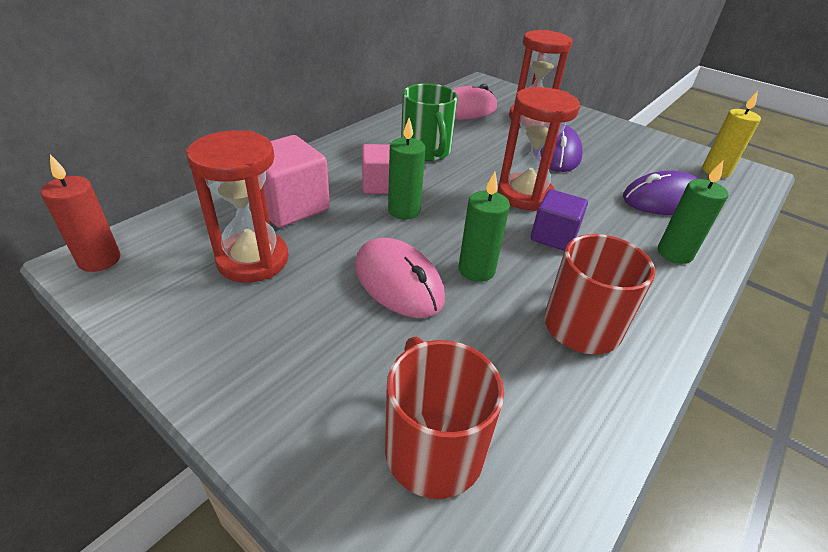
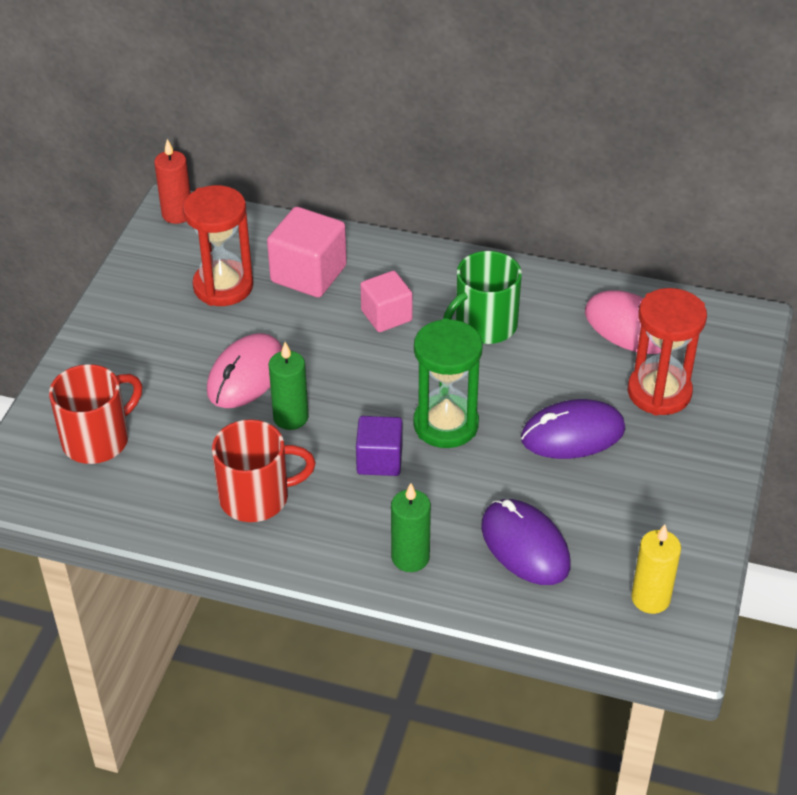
camera: 70 degrees right, 5 degrees up
green candle [388,118,425,219] -> none
red hourglass [498,87,580,211] -> green hourglass [413,318,483,448]

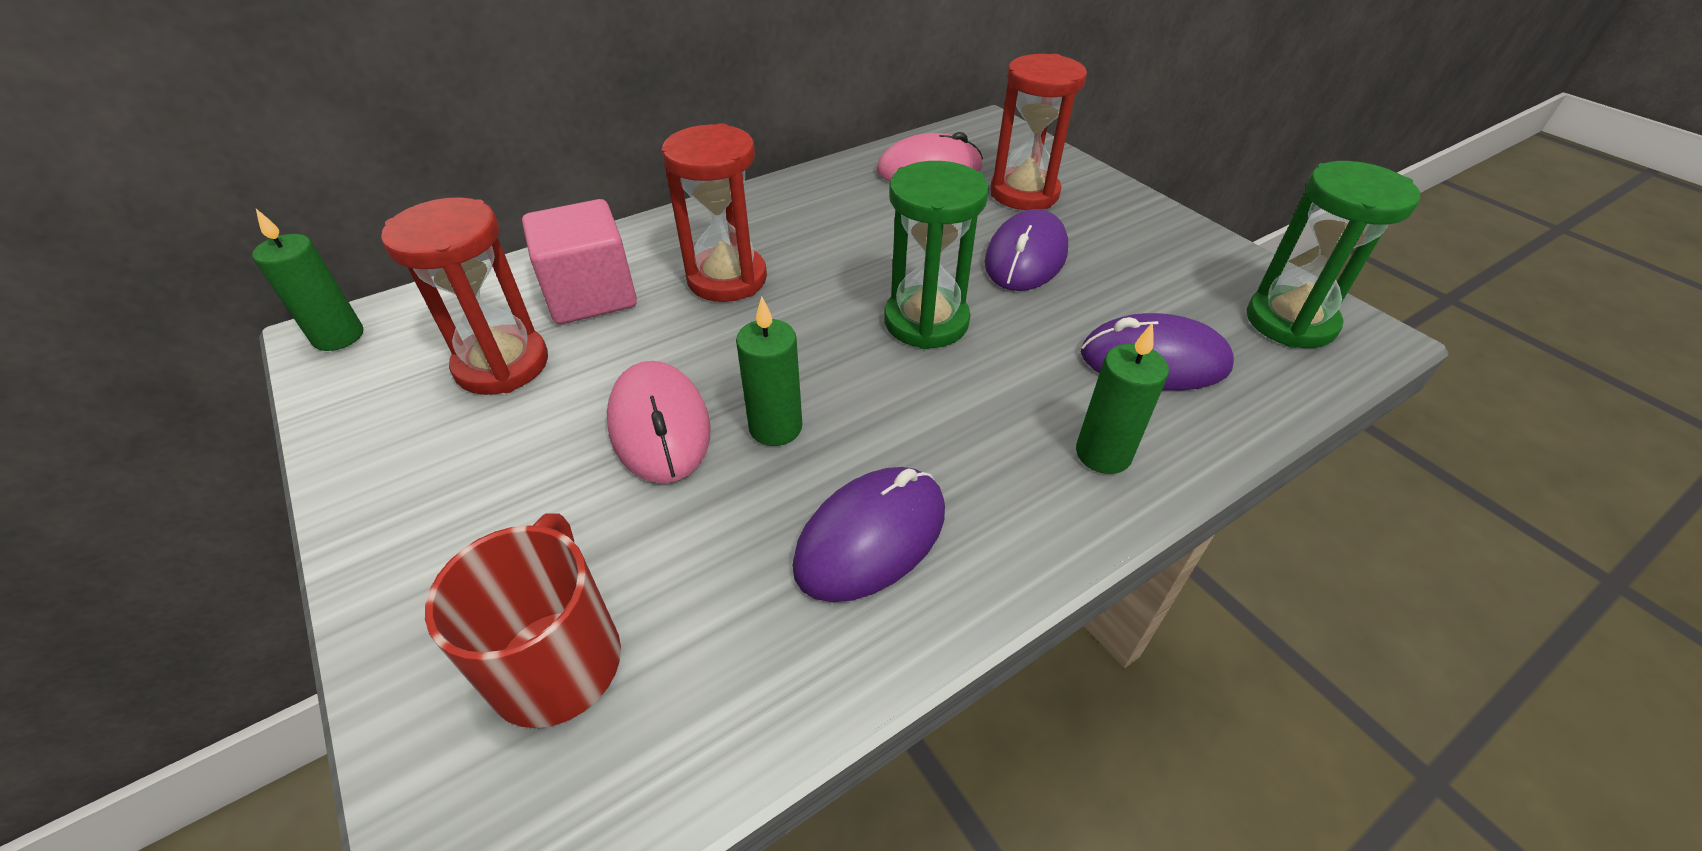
camera: 50 degrees left, 0 degrees up
red candle [154,139,191,224] -> green candle [252,209,363,351]
red mug [212,419,316,522] -> purple mouse [792,467,945,602]
purple cube [356,416,402,476] -> none
pink cube [360,271,413,332] -> red hourglass [662,123,767,302]
green mug [443,251,522,344] -> none
yellow candle [631,524,681,614] -> green hourglass [1247,161,1420,348]

